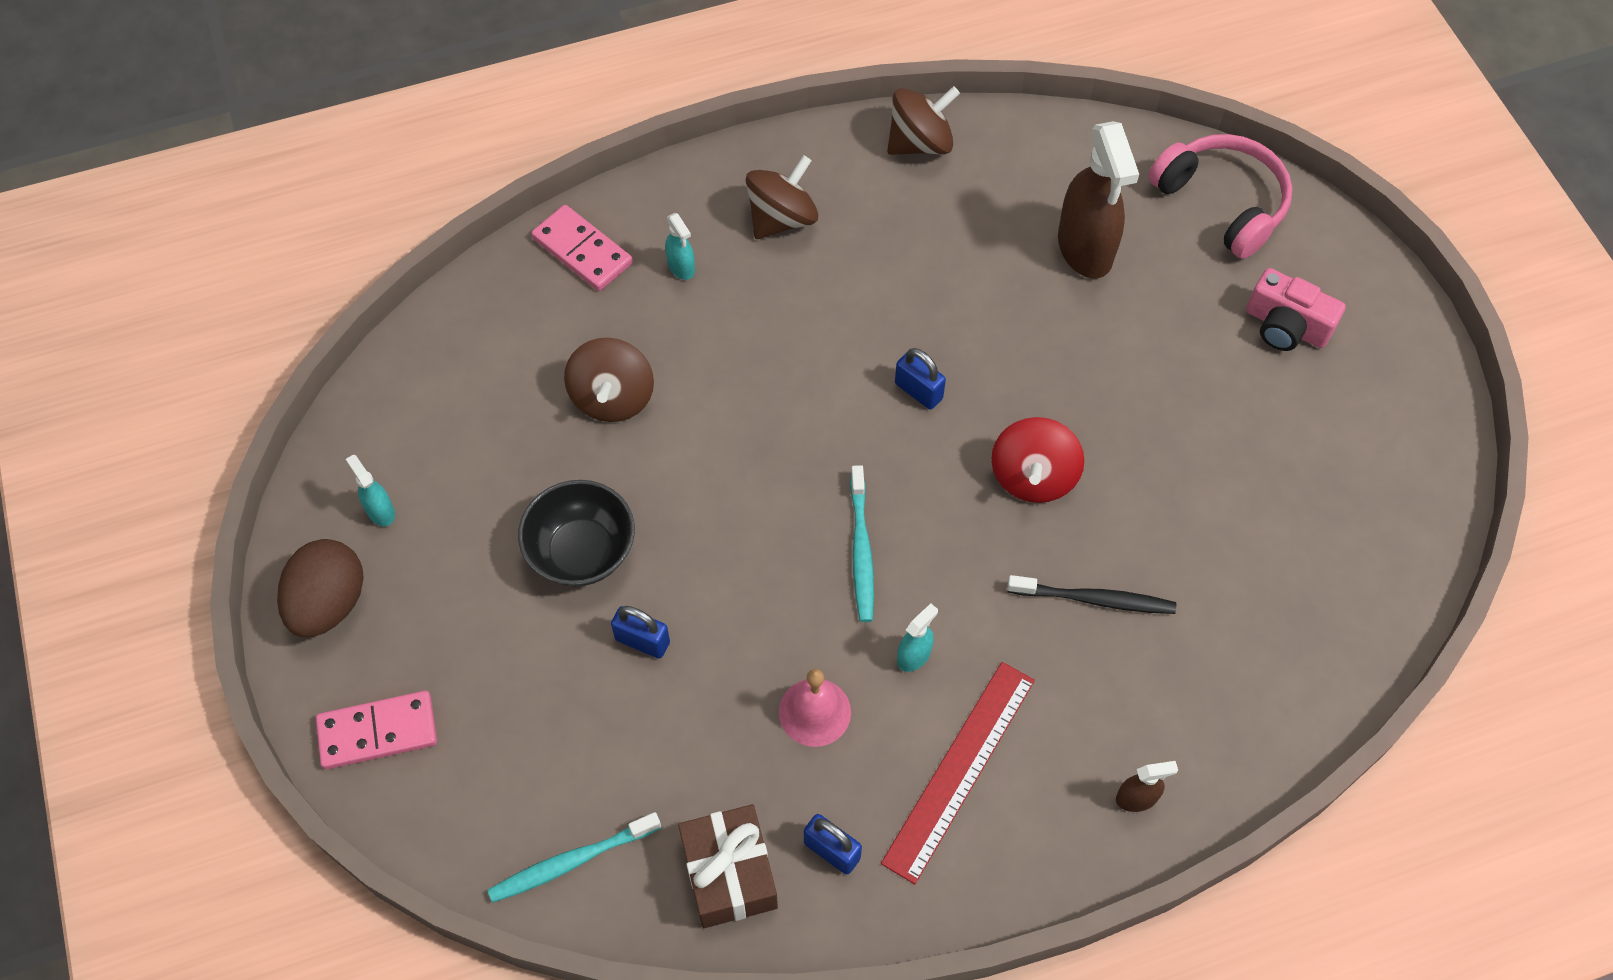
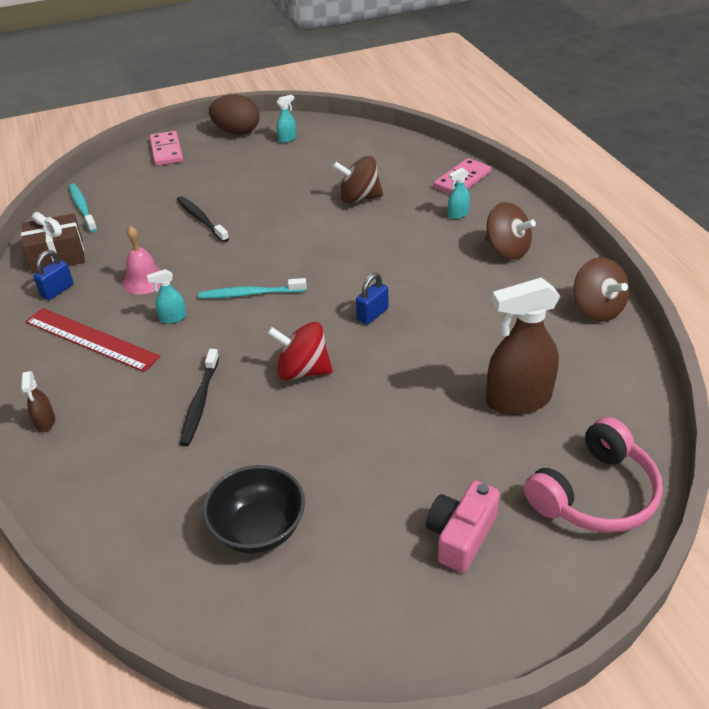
camera: 90 degrees right, 20 degrees down
black bowl [518,480,635,586] -> black bowl moved to [203,465,305,554]
blue padlock [611,606,670,659] -> black toothbrush [177,196,229,242]
turquoise spray bottle [897,603,938,672] -> turquoise spray bottle turned 120 degrees clockwise [147,269,186,324]

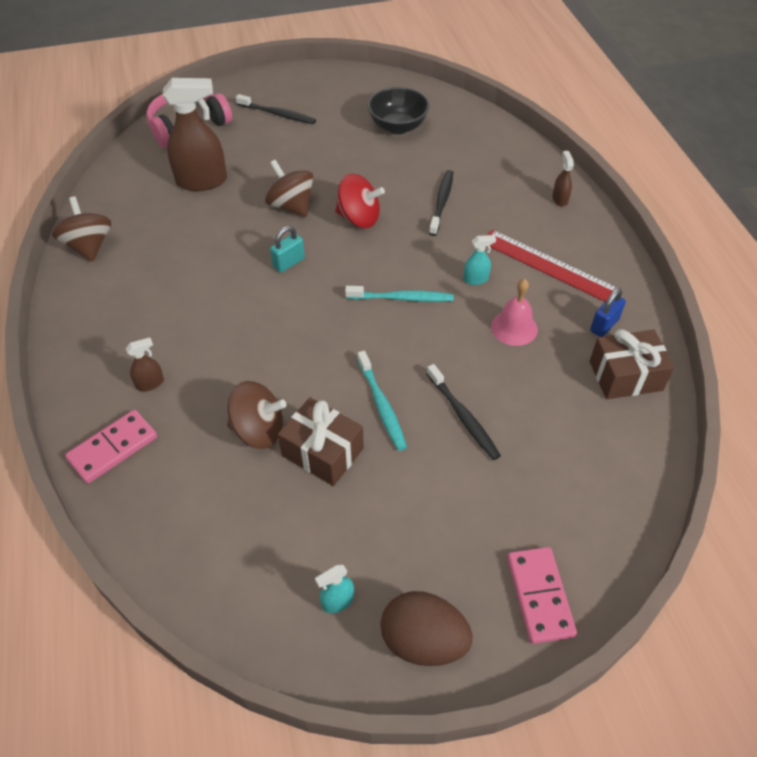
camera: 175 degrees left, 10 degrees up
turquoise toothbrush [69,183,97,232] -> turquoise toothbrush moved to [357,351,407,451]
blue padlock [356,273,388,325] -> turquoise padlock [270,226,305,273]
pink camera [426,480,500,573] -> black toothbrush [236,94,316,124]
turquoise spray bottle [448,168,470,219] -> brown spray bottle [126,337,164,391]
brown spinning top [485,202,536,260] -> brown spinning top moved to [265,160,313,217]
none -> brown gift [278,397,364,486]

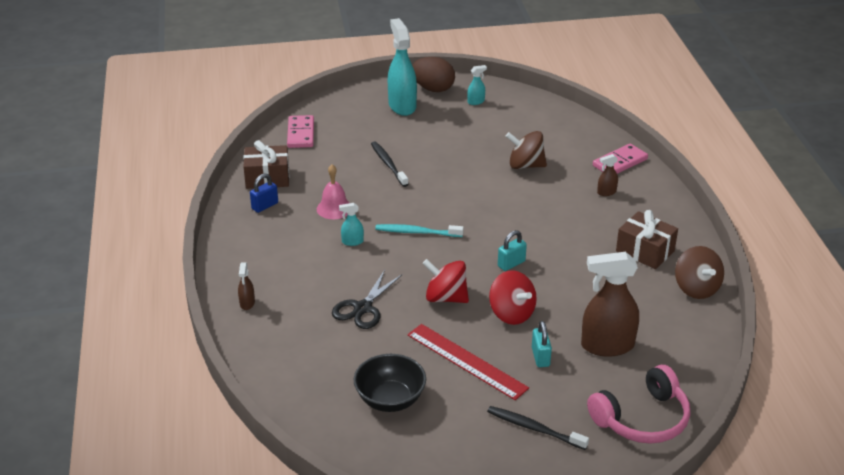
camera: 175 degrees left, 15 degrees down
brown spinning top [265,160,313,217] -> red spinning top [489,270,537,325]
brown gift [278,397,364,486] -> brown gift moved to [616,210,678,269]
turquoise toothbrush [357,351,407,451] -> none
black toothbrush [429,170,453,236] -> black scissors [332,270,403,329]
red ruler [488,230,617,302] -> red ruler moved to [407,324,529,400]
pink domino [507,547,577,644] -> pink domino moved to [287,115,314,148]
none -> turquoise spray bottle [388,18,417,116]
none -> turquoise padlock [532,321,552,367]

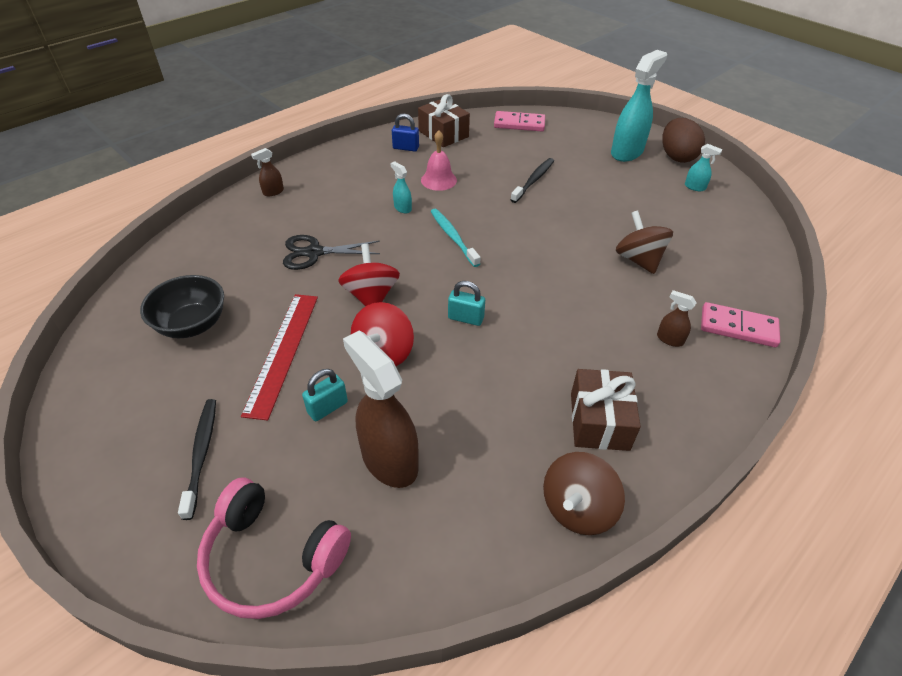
camera: 55 degrees right, 10 degrees up
pink domino [287,115,314,148] -> pink domino turned 45 degrees clockwise [494,111,545,131]

